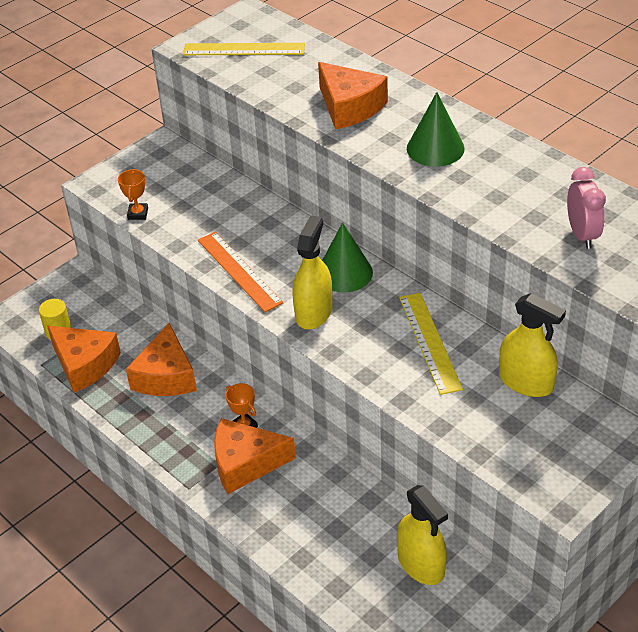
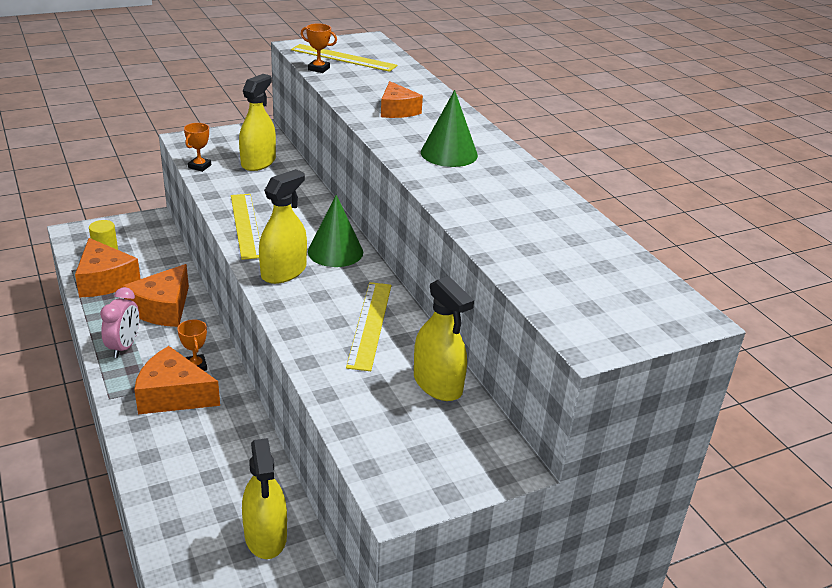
camera: 15 degrees right, 10 degrees down
orange ruler [198,232,283,312] -> yellow ruler [231,194,260,260]
orange cheese [318,62,388,130] -> orange cheese [381,81,423,118], size x0.66
pink clock [567,167,606,249] -> pink clock moved to [100,287,139,358]
none -> yellow spray bottle [239,74,276,171]
none -> orange trophy [301,23,337,73]

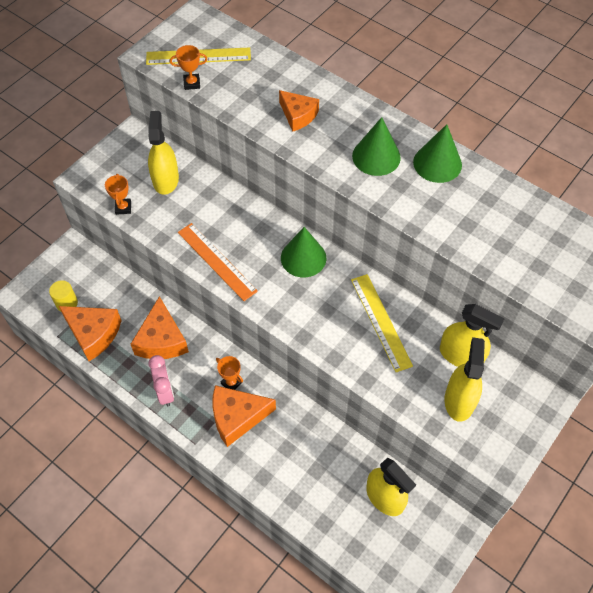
camera: 25 degrees left, 25 degrees up
yellow ruler [231,194,260,260] -> orange ruler [178,223,258,301]
yellow spray bottle [259,169,307,284] -> yellow spray bottle moved to [445,337,485,422]
none -> green cone [413,124,462,183]

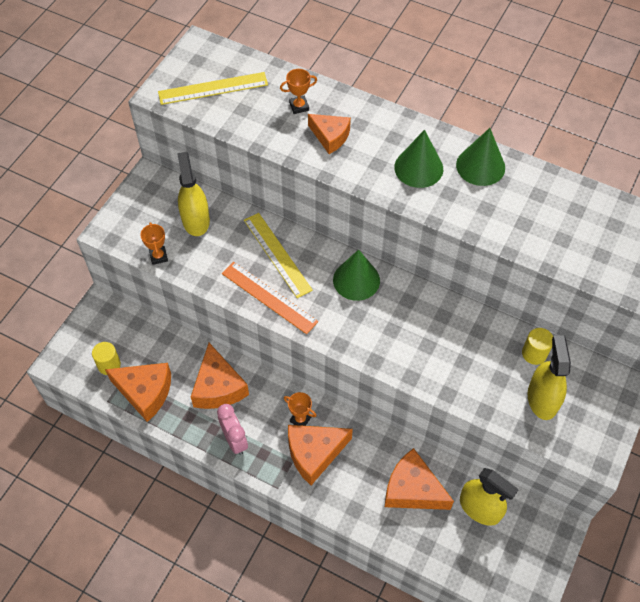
camera: 10 degrees left, 0 degrees up
orange trophy [170,45,207,90] -> orange trophy moved to [280,69,317,114]
yellow ruler [351,274,413,372] -> yellow ruler moved to [244,213,313,298]
yellow spray bottle [440,304,505,367] -> yellow cylinder [522,328,553,365]
none -> orange cheese [385,448,454,510]

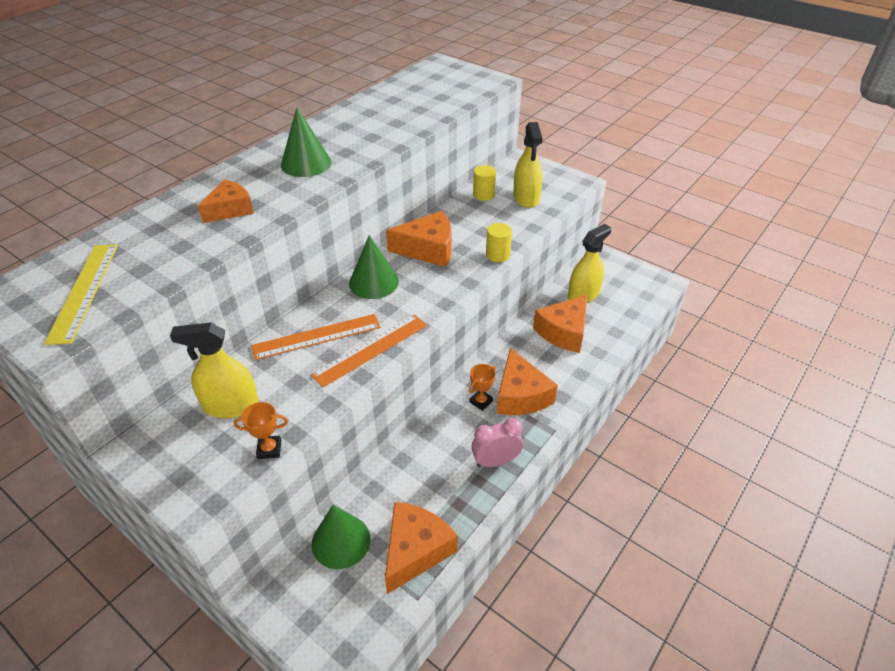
camera: 80 degrees left, 15 degrees down
yellow cylinder [92,342,121,375] -> yellow cylinder moved to [486,223,512,262]
orange cheese [191,343,249,409] -> orange cheese moved to [386,211,451,267]
yellow ruler [244,213,313,298] -> orange ruler [251,314,380,360]
orange trophy [280,69,317,114] -> none
green cone [456,128,505,186] -> green cone moved to [312,505,371,569]
yellow spray bottle [528,335,571,420] -> yellow spray bottle turned 105 degrees counterclockwise [513,122,543,208]

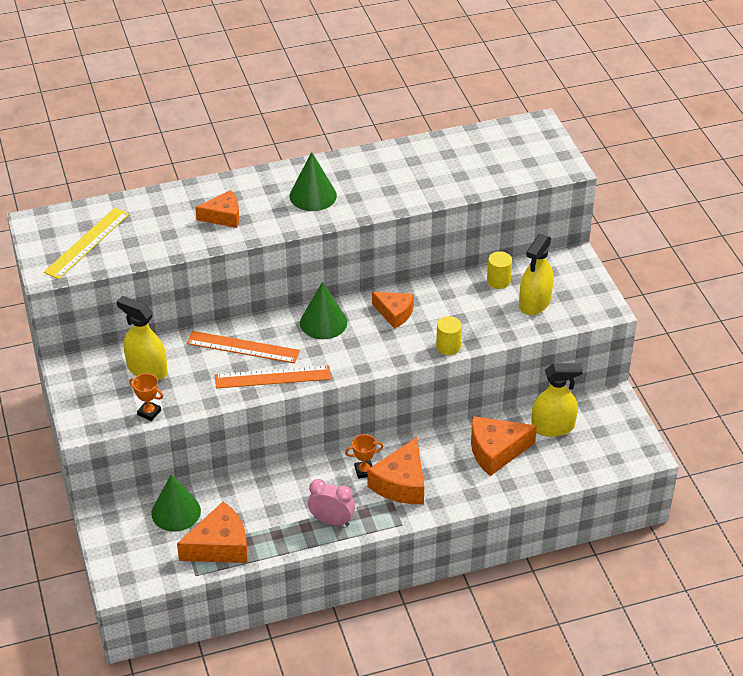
camera: 35 degrees right, 0 degrees up
orange cheese [386,211,451,267] -> orange cheese [372,292,414,329], size x0.66

